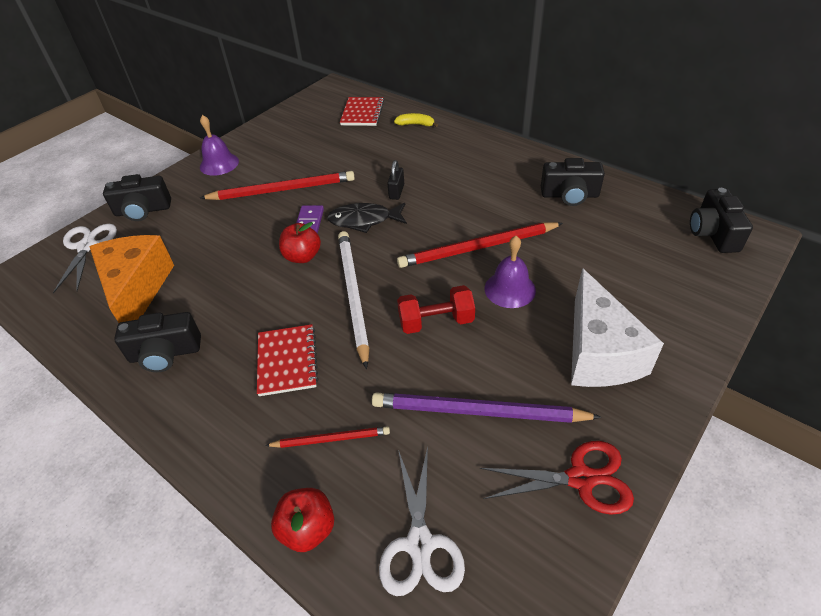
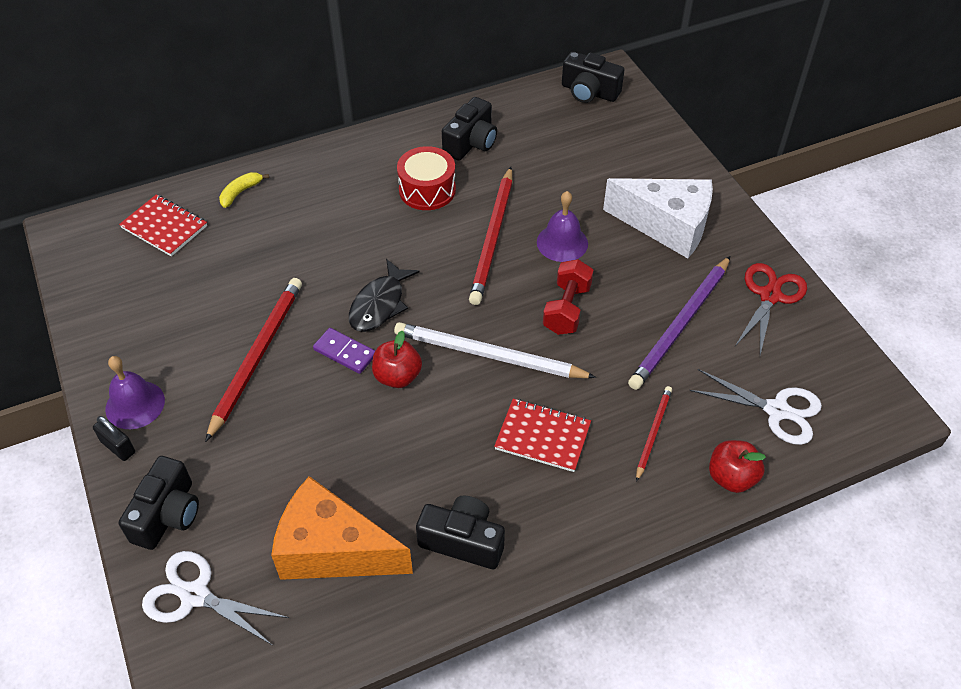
camera: 65 degrees left, 5 degrees up
black camera [114,312,201,372] -> black camera turned 90 degrees counterclockwise [416,496,505,569]
black padlock [387,160,404,200] -> black padlock moved to [93,416,135,461]
none -> red drum [397,146,456,210]

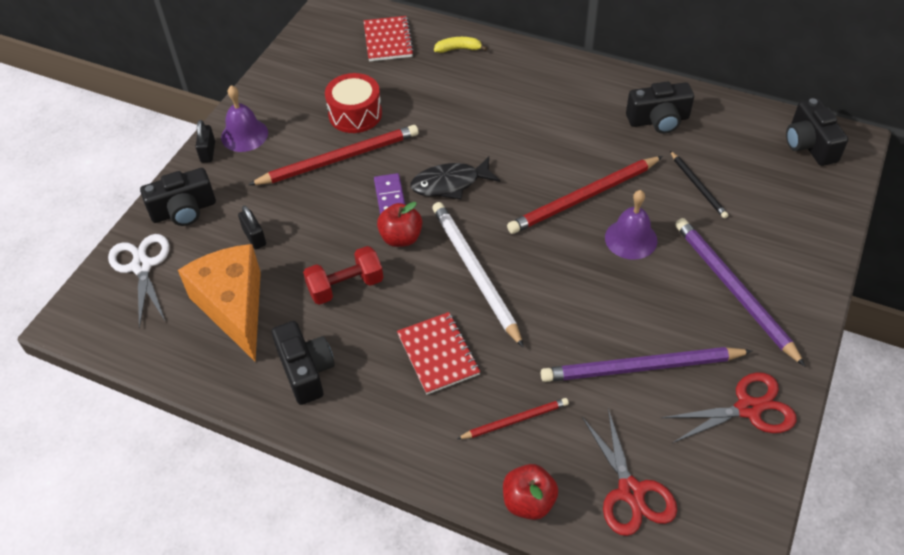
camera: 50 degrees right, 0 degrees up
red drum [397,146,456,210] -> red drum moved to [325,73,382,133]
red dumbbell [543,259,594,335] -> red dumbbell moved to [303,246,384,305]
white cheese [603,178,713,258] -> purple pencil [675,218,805,366]
white scissors [689,369,822,445] -> red scissors [582,409,677,536]
none -> black padlock [238,205,266,249]
none -> black pencil [670,151,729,219]

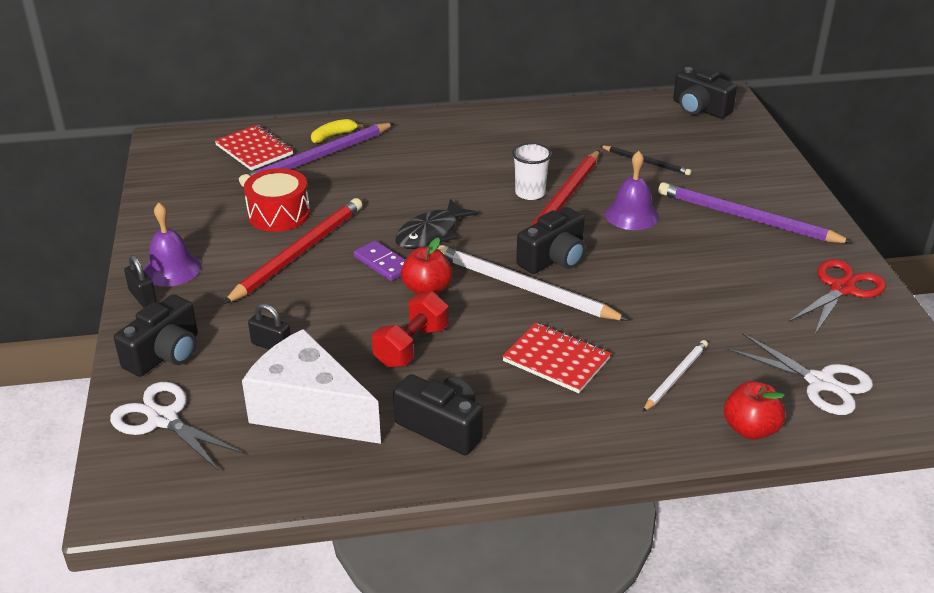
camera: 35 degrees left, 15 degrees down
orange cheese [178,244,261,362] -> white cheese [242,329,381,444]
red pencil [457,398,569,439] -> white pencil [643,340,708,412]
purple pencil [541,347,752,382] -> purple pencil moved to [239,123,394,187]
red scissors [582,409,677,536] -> white scissors [727,333,873,415]
black camera [626,81,694,134] -> black camera moved to [516,207,585,274]
none -> white cup [512,143,552,200]

